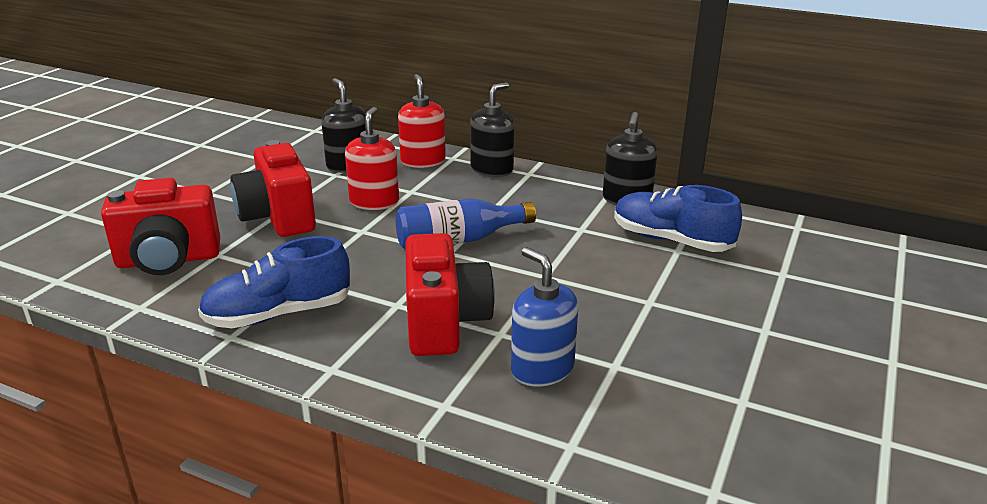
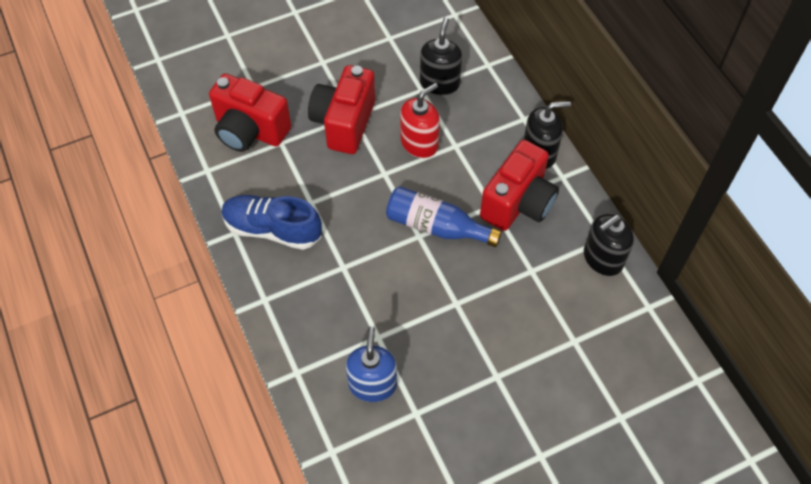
camera: 40 degrees right, 30 degrees up
red soap dispenser [398,74,446,168] -> none
red camera [405,233,495,356] -> red camera moved to [480,140,559,231]
blue shoe [614,185,742,252] -> none

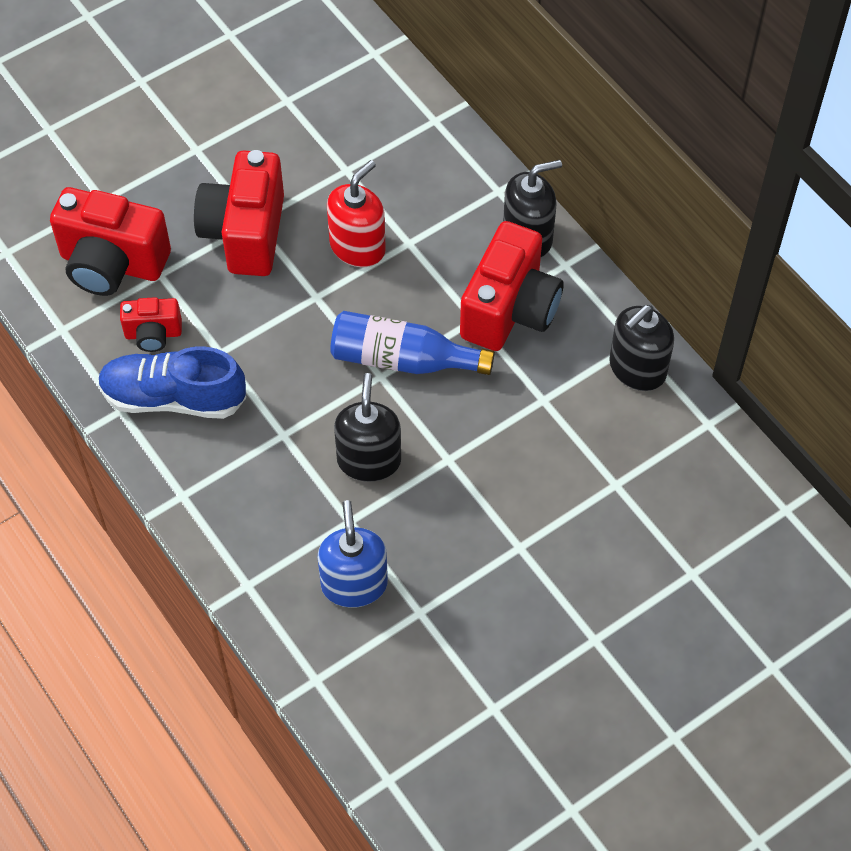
camera: 10 degrees left, 0 degrees up
black soap dispenser [420,17,462,95] -> black soap dispenser moved to [334,373,401,482]
none -> red camera [120,297,182,352]

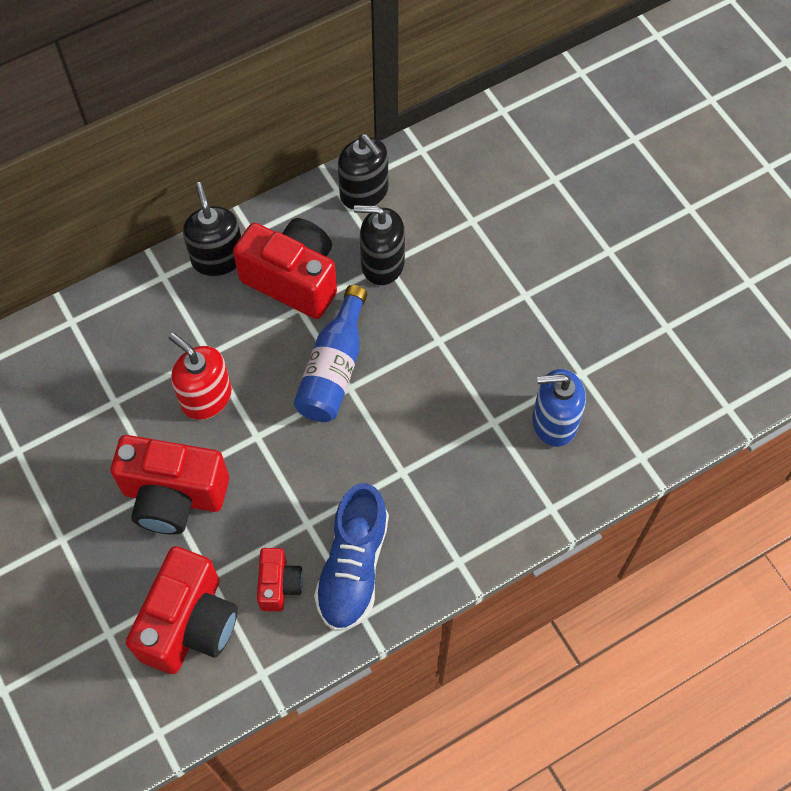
camera: 85 degrees left, 5 degrees up
black soap dispenser [334,373,401,482] -> black soap dispenser moved to [354,205,405,286]

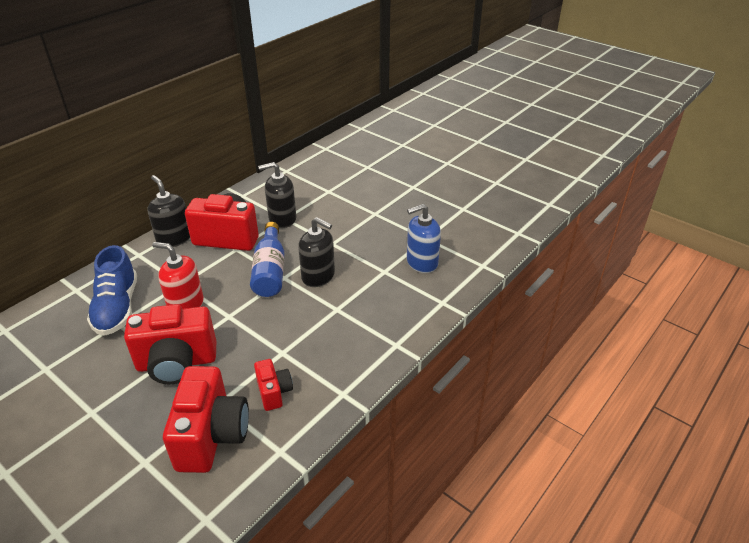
camera: 20 degrees left, 25 degrees down
blue shoe [314,483,389,631] -> blue shoe moved to [87,245,137,336]
black soap dispenser [338,134,388,210] -> black soap dispenser moved to [298,217,335,287]

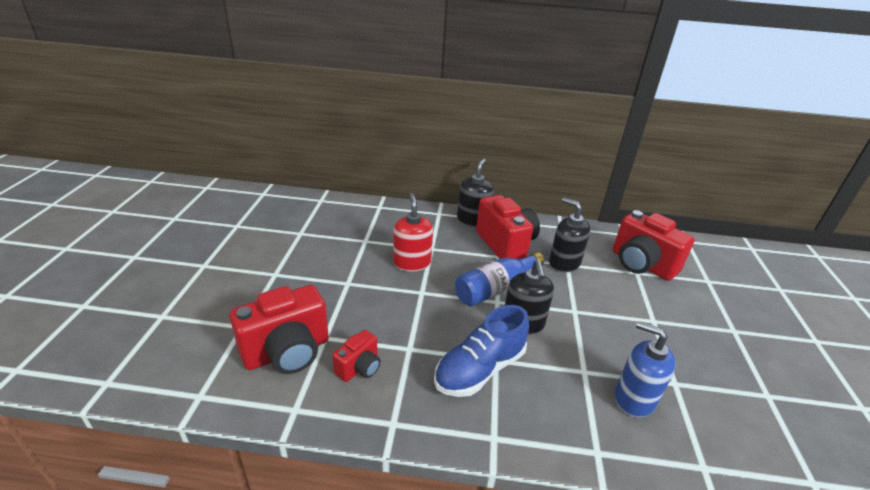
camera: 55 degrees right, 5 degrees down
blue shoe [87,245,137,336] -> blue shoe moved to [434,305,529,397]
red camera [124,304,216,384] -> red camera moved to [613,210,695,281]

